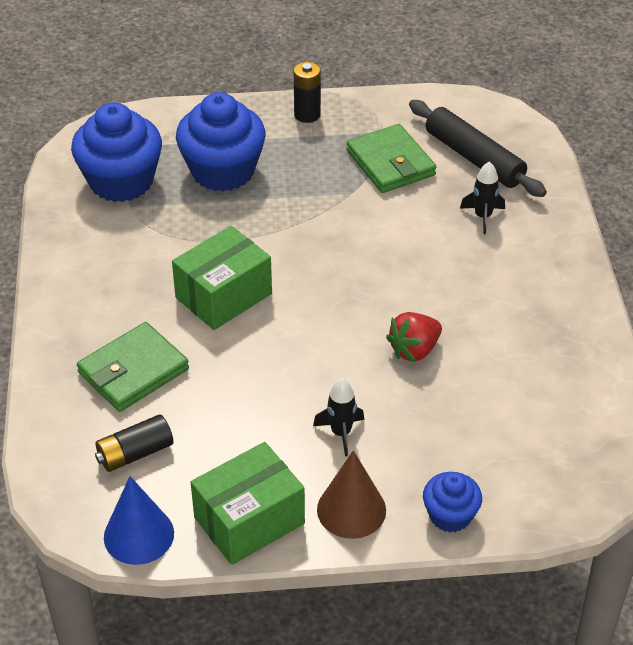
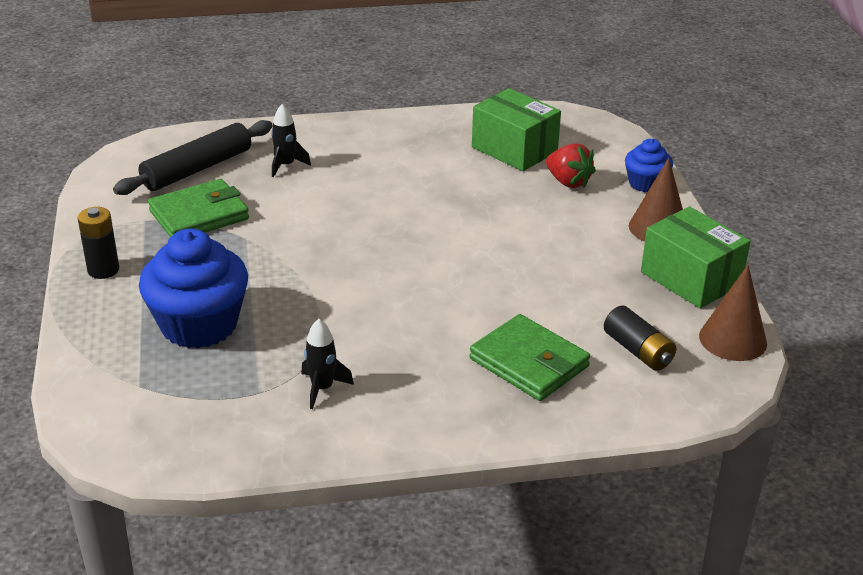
camera: 95 degrees left, 10 degrees down
blue cupcake [71,102,162,202] -> none
blue cone [104,476,174,565] -> brown cone [699,265,767,361]
green box [172,226,272,330] -> green box moved to [472,88,561,171]
black rocket [313,378,364,456] -> black rocket moved to [301,319,354,409]
red strawberry [386,312,442,362] -> red strawberry moved to [546,143,596,188]

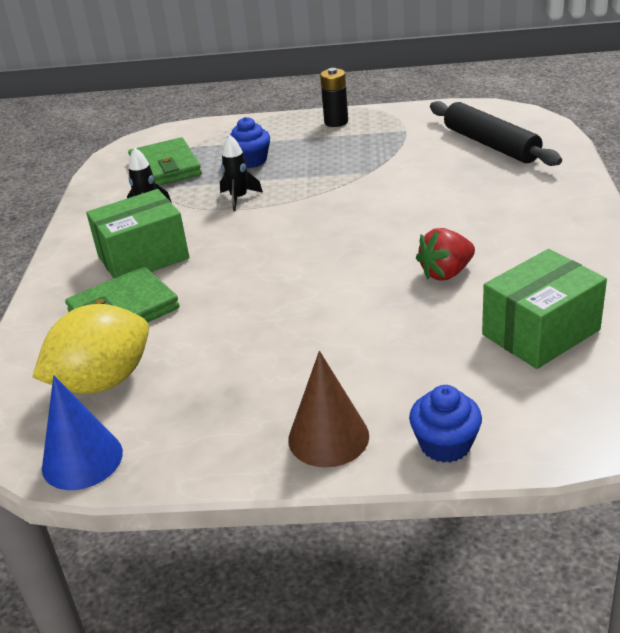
camera: 105 degrees right, 0 degrees up
blue cupcake [139,229,248,348] -> blue cupcake [230,117,270,168], size x0.53
green wallet [148,179,249,237] -> green wallet moved to [128,137,202,186]
black rocket [271,104,311,177] -> black rocket moved to [220,134,263,211]
red strawberry [546,143,596,188] -> red strawberry moved to [416,228,475,280]
black battery [604,305,676,371] -> yellow lemon [32,304,149,394]
green box [641,206,751,308] -> green box moved to [86,189,189,278]
brown cone [699,265,767,361] -> blue cone [42,376,123,490]

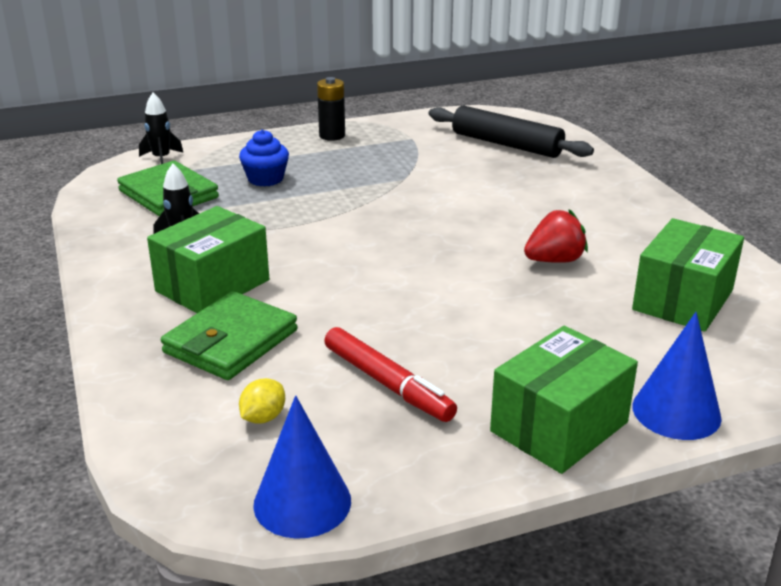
camera: 25 degrees left, 5 degrees down
yellow lemon [32,304,149,394] -> yellow lemon [239,378,285,424], size x0.42
black rocket [220,134,263,211] -> black rocket moved to [139,93,184,164]
brown cone [288,351,369,467] -> green box [490,326,638,474]
blue cupcake [409,385,482,463] -> blue cone [632,312,722,440]
red strawberry [416,228,475,280] -> red strawberry turned 150 degrees counterclockwise [524,209,588,263]
none -> red marker [324,327,457,422]

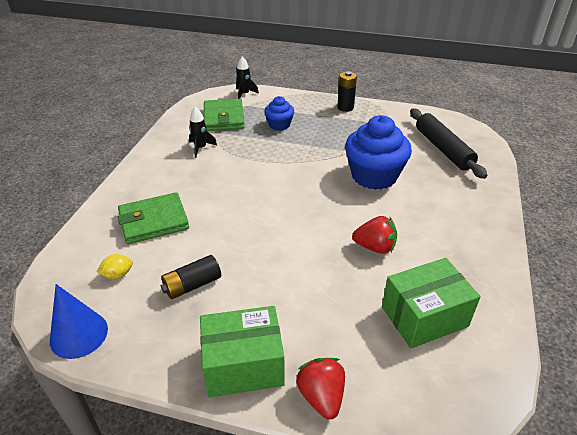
camera: 35 degrees right, 10 degrees up
green box [147,206,269,313] -> none
red marker [324,327,457,422] -> black battery [161,255,221,299]
blue cone [632,312,722,440] -> red strawberry [296,358,345,420]
none -> blue cupcake [345,115,412,190]

